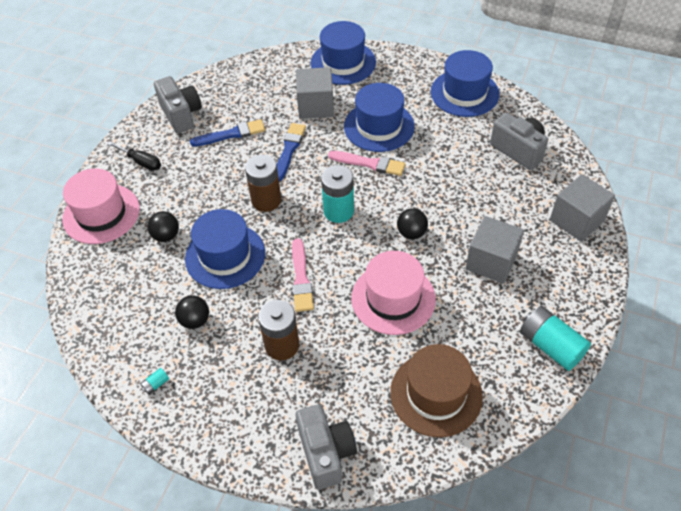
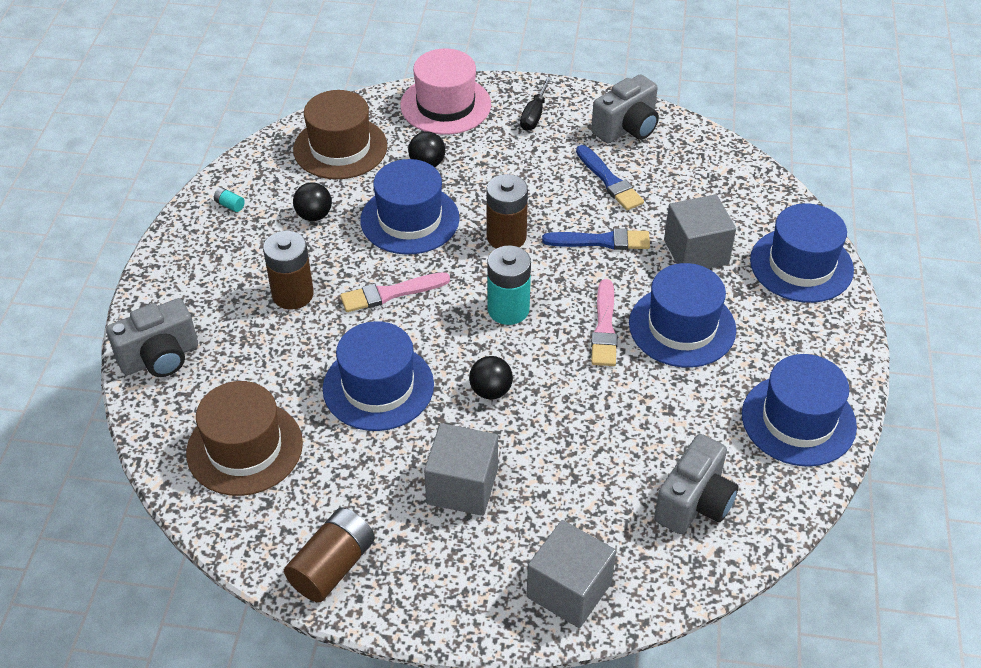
camera: 75 degrees right, 5 degrees down
pink hat [351,251,436,335] -> blue hat [323,321,434,431]
turquoise battery [520,306,591,371] -> brown battery [284,508,375,602]
none -> brown hat [293,90,387,179]

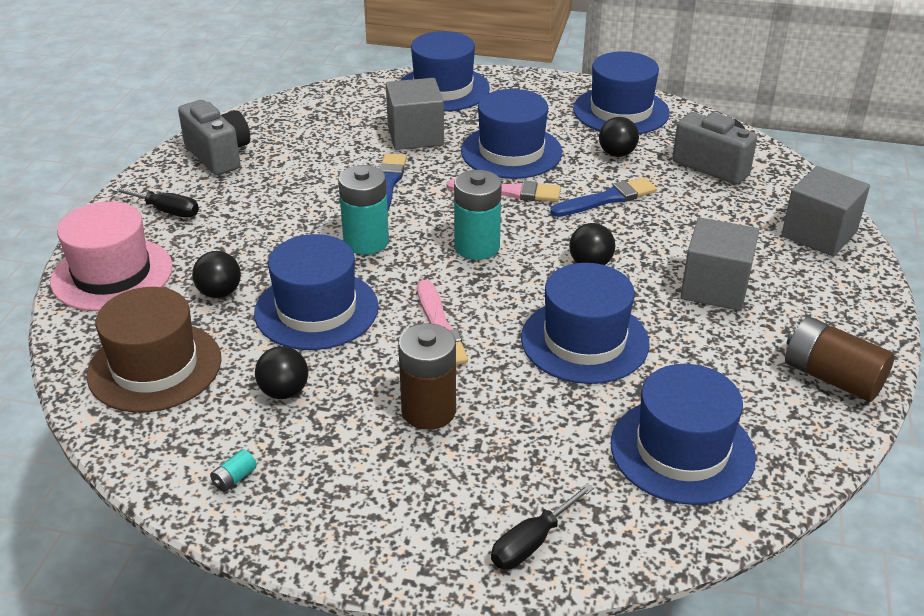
camera: 85 degrees left, 10 degrees down
grey camera [106,298,198,377] -> black screwdriver [491,483,594,569]
brown hat [186,381,303,496] -> blue hat [611,364,756,505]
brown battery [486,174,528,249] -> turquoise battery [338,165,389,255]
blue brush [576,145,644,210] -> blue brush moved to [550,177,657,217]
none -> black ball [599,117,639,157]

